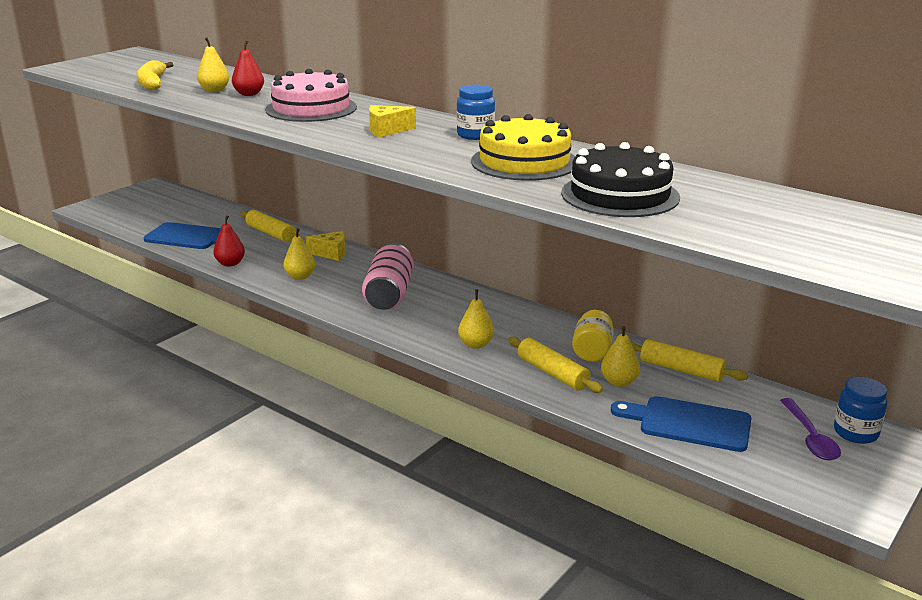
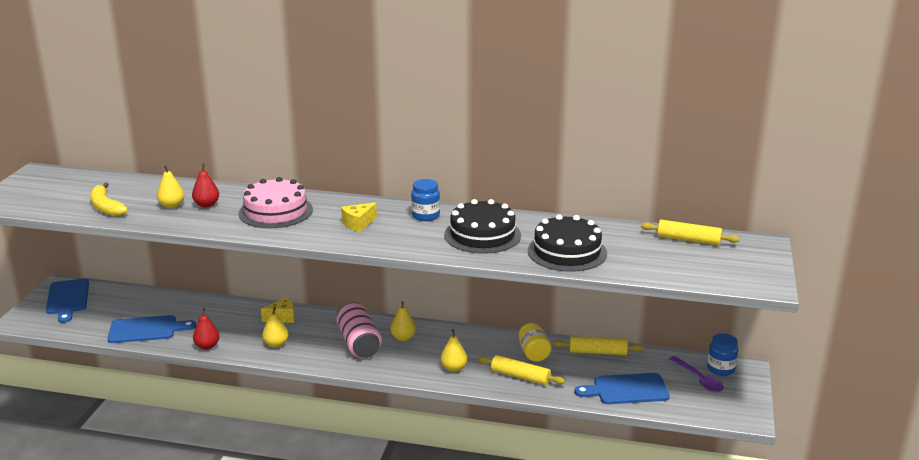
camera: 25 degrees left, 0 degrees up
yellow rolling pin [240,210,300,242] -> yellow rolling pin moved to [641,220,740,245]
yellow cake [471,114,575,181] -> black cake [444,199,521,254]
yellow pear [601,326,640,387] -> yellow pear moved to [390,301,416,341]
none -> blue cutting board [46,278,89,323]

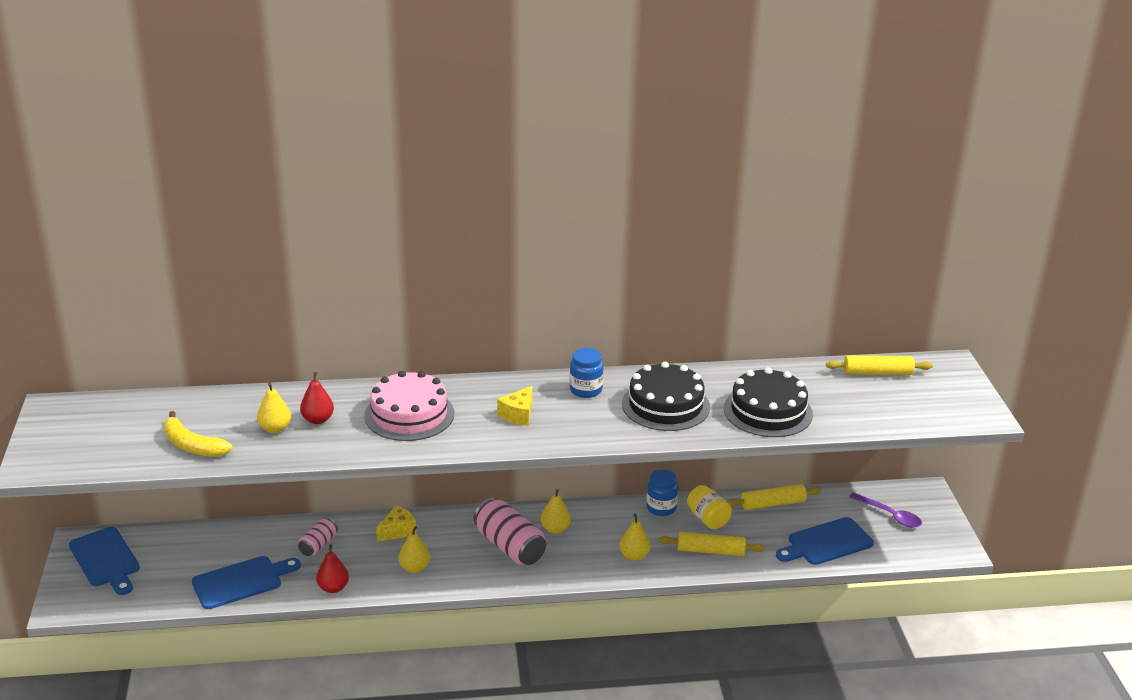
camera: 20 degrees left, 5 degrees up
blue jar [707,333,738,376] -> blue jar moved to [646,469,678,516]
none -> pink can [298,518,338,556]

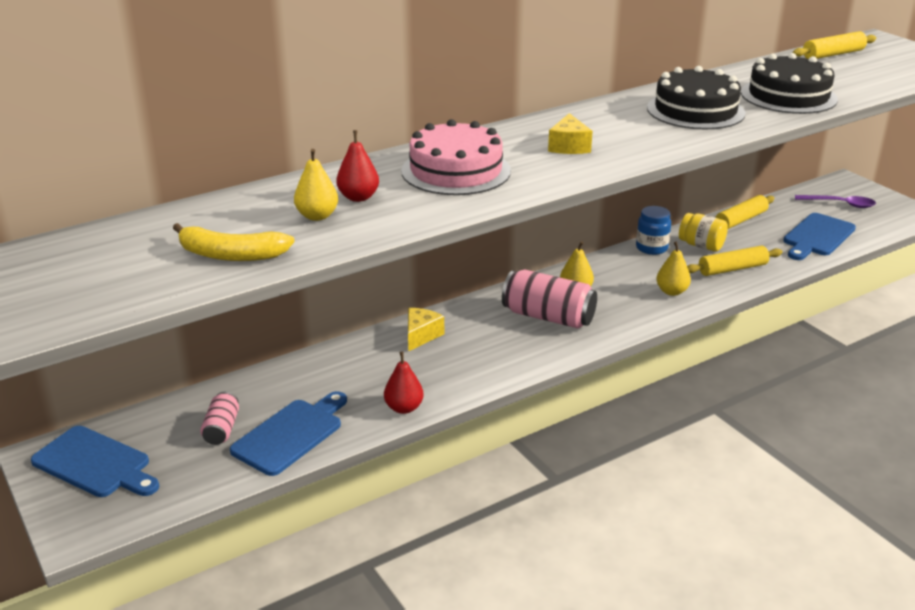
camera: 25 degrees left, 0 degrees up
pink can [298,518,338,556] -> pink can moved to [200,392,239,445]
yellow pear [399,526,430,573] -> none
blue jar [569,348,603,398] -> none

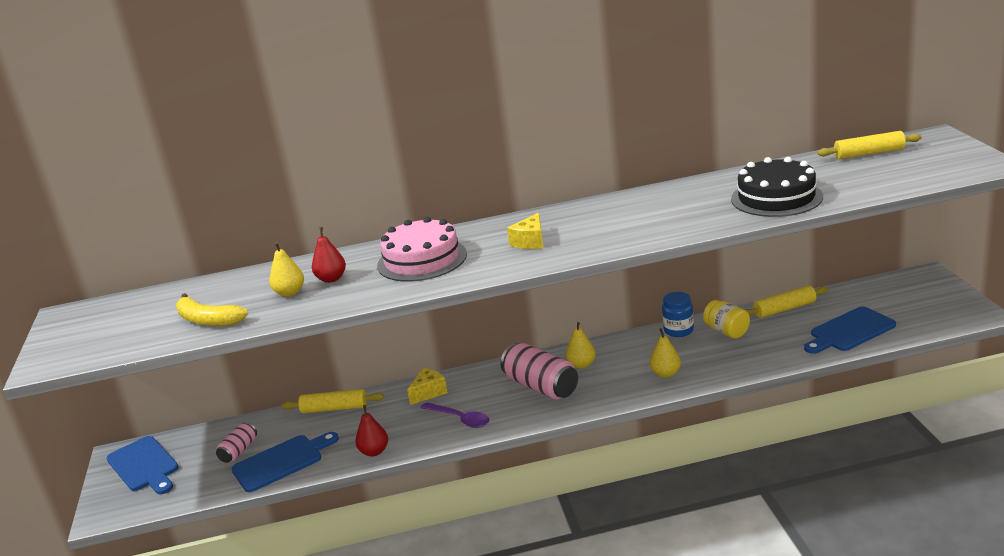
camera: 25 degrees right, 5 degrees down
black cake [647,66,746,129] -> none
yellow rolling pin [687,246,783,276] -> yellow rolling pin moved to [282,389,384,413]
purple spoon [795,195,876,208] -> purple spoon moved to [421,402,489,428]

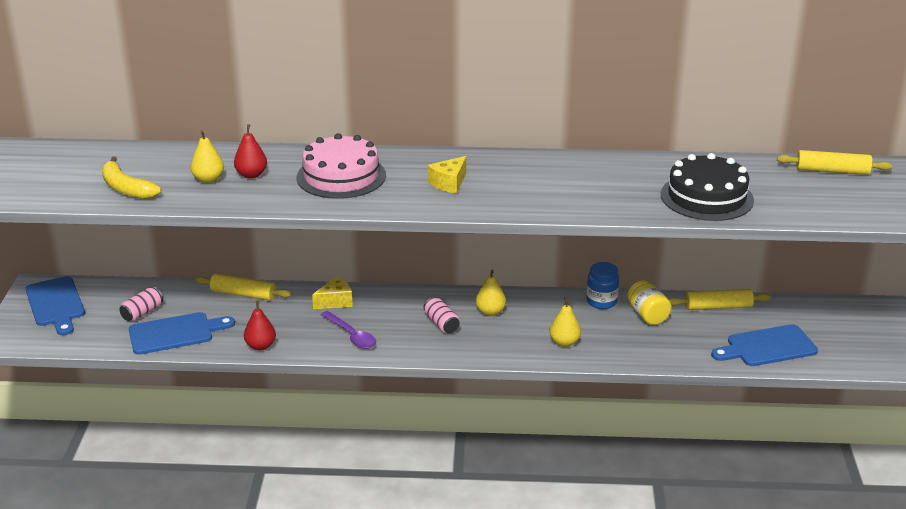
camera: 10 degrees right, 5 degrees up
pink can [501,343,578,400] -> pink can [423,297,460,333], size x0.55

